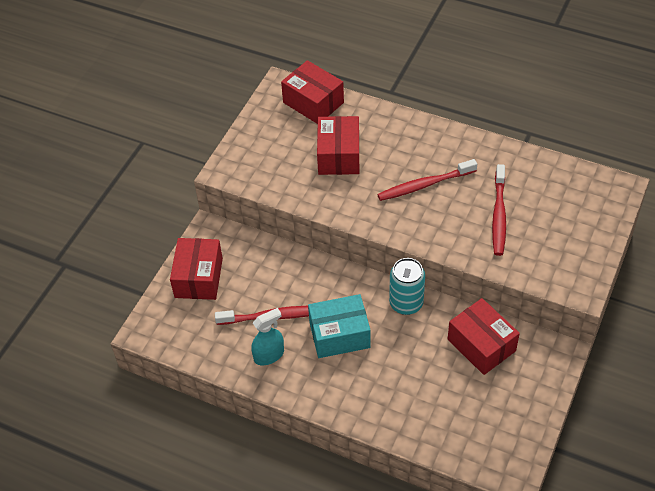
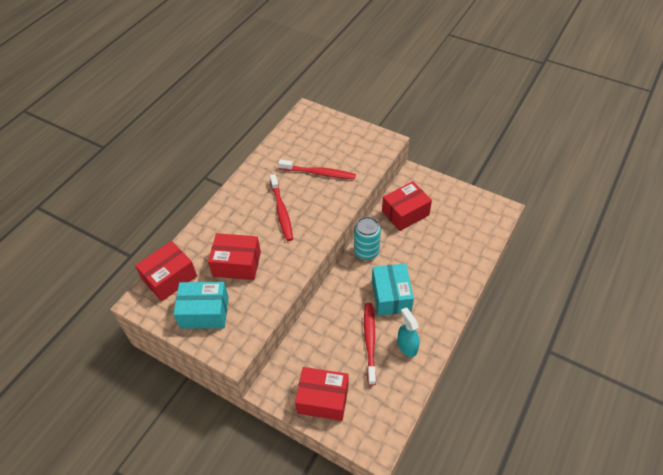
camera: 85 degrees left, 0 degrees up
none -> turquoise box [173,282,229,329]

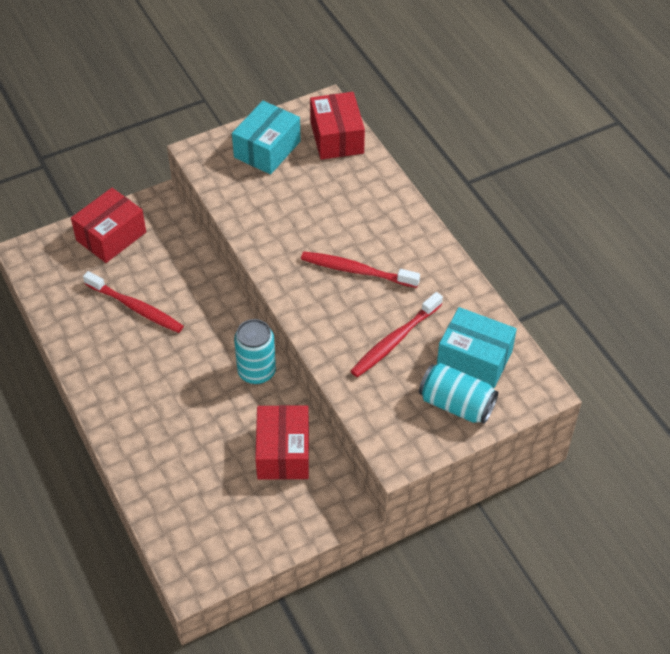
camera: 120 degrees right, 0 degrees up
red box [208,233,261,280] -> none
turquoise box [372,263,414,316] -> turquoise box moved to [437,307,517,388]
turquoise spray bottle [397,307,419,357] -> none
none -> turquoise can [419,363,498,424]

